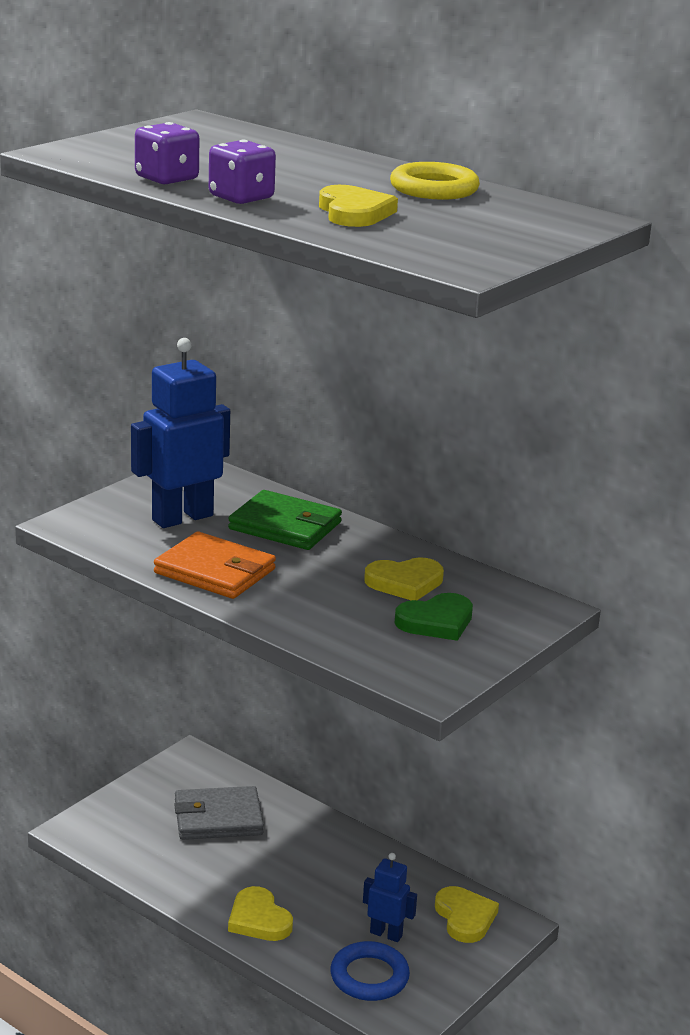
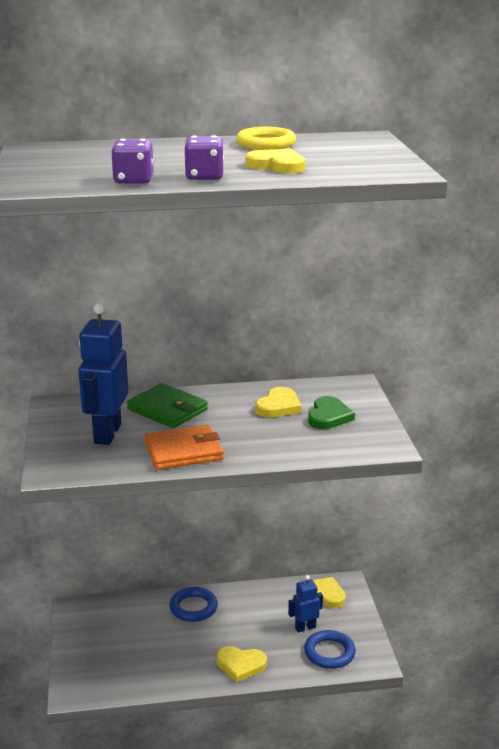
camera: 45 degrees left, 0 degrees up
grey wallet [174,786,264,840] -> none
green wallet [228,490,342,550] -> green wallet turned 60 degrees clockwise [127,383,208,428]
none -> blue ring [169,587,218,622]

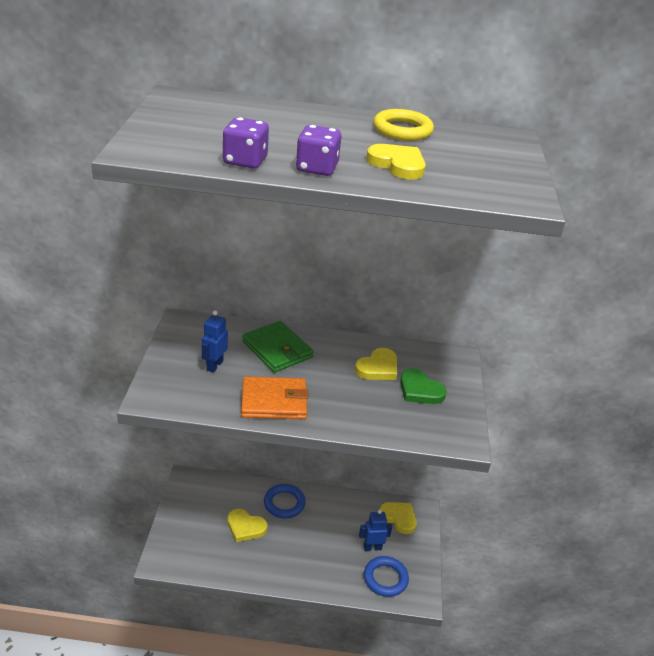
camera: 10 degrees right, 10 degrees up
blue robot [78,303,128,445] -> blue robot [202,310,228,373], size x0.53
yellow heart [217,646,267,683] -> yellow heart moved to [227,509,267,542]
green heart [308,396,355,429] -> green heart turned 105 degrees clockwise [400,368,447,404]

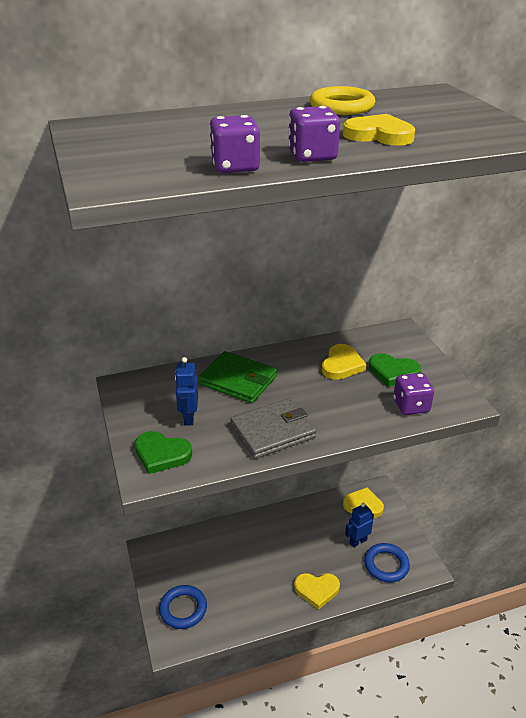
camera: 20 degrees left, 0 degrees up
yellow heart [227,509,267,542] -> yellow heart moved to [294,573,340,610]
orange wallet [241,376,309,420] -> grey wallet [230,398,316,459]
blue ring [264,484,306,518] -> blue ring moved to [159,585,207,629]
none -> green heart [135,431,192,474]
none -> purple dice [394,373,434,415]

